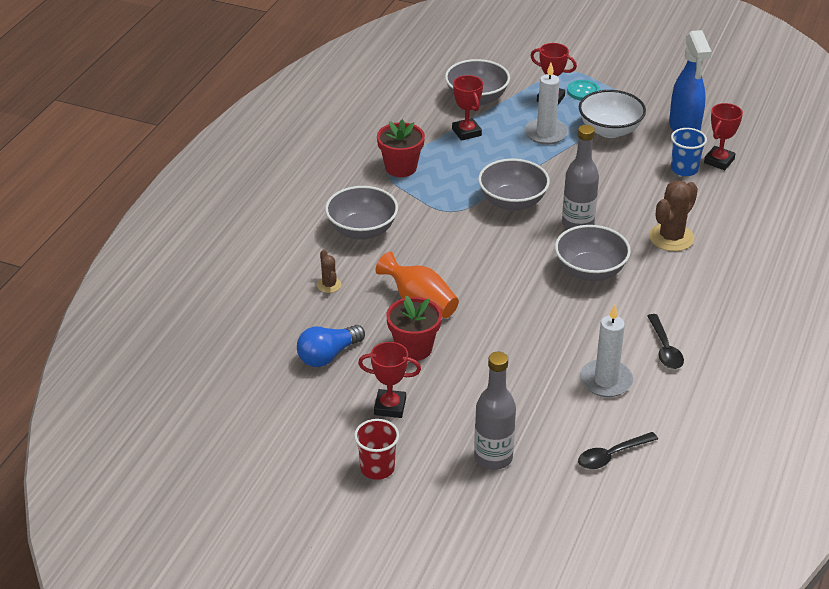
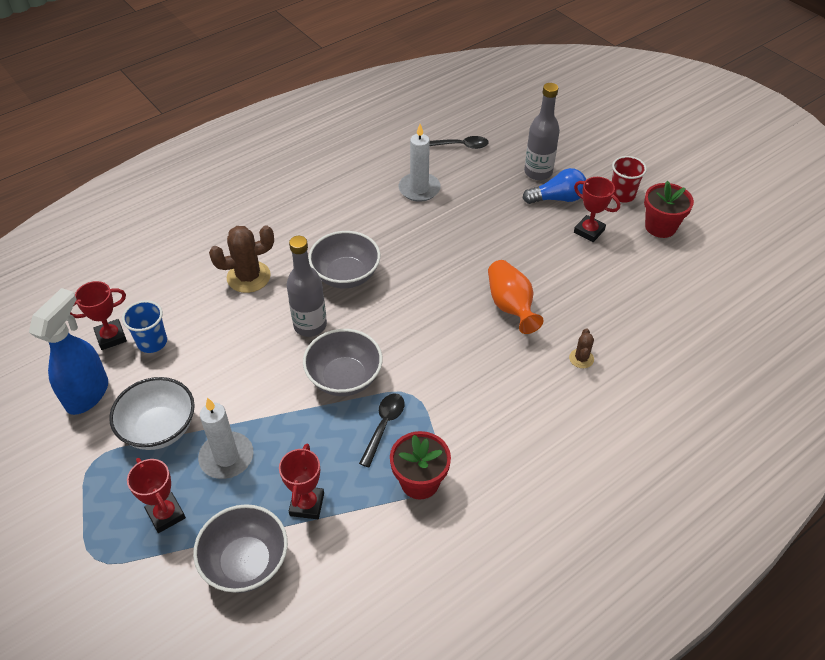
camera: 150 degrees left, 10 degrees up
blue light bulb [297,325,365,367] -> blue light bulb moved to [523,168,586,204]
grey bowl [325,186,398,240] -> none
red flower pot [386,295,442,361] -> red flower pot moved to [644,181,694,238]
turquoise button [567,80,600,101] -> none
black spoon [647,314,684,369] -> black spoon moved to [359,393,405,467]

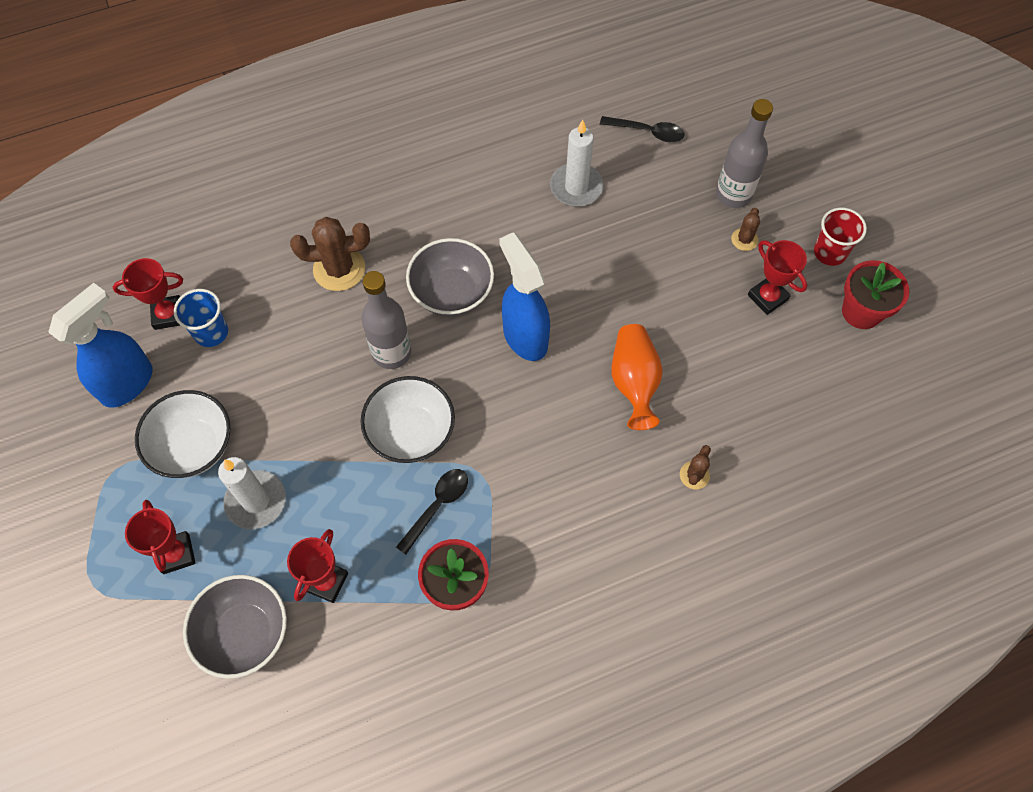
camera: 15 degrees right, 15 degrees up
grey bowl [303,329,383,396] -> white bowl [361,376,455,463]
blue light bulb [523,168,586,204] -> brown cactus [731,208,760,251]
none -> blue spray bottle [499,232,550,361]

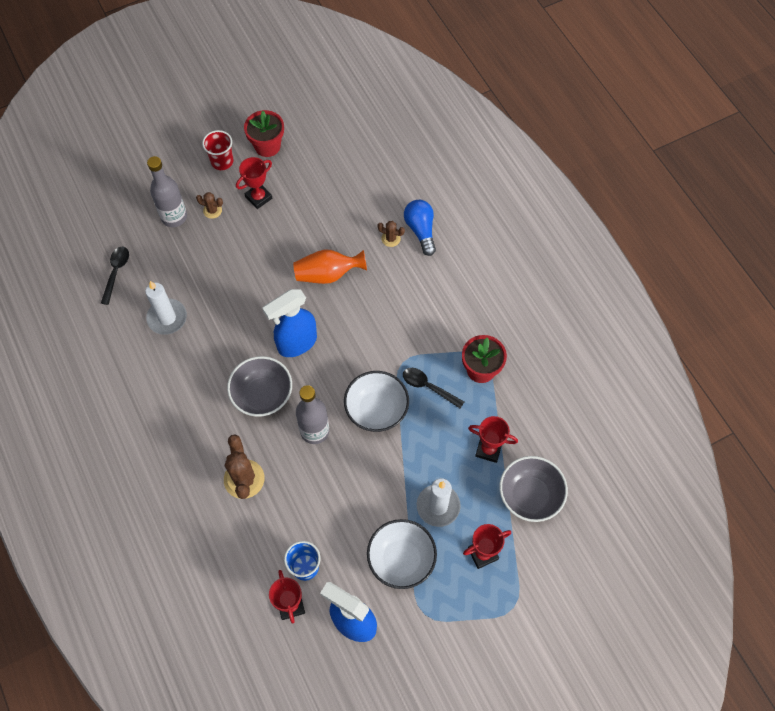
camera: 95 degrees left, 0 degrees up
none -> blue light bulb [404,200,436,256]

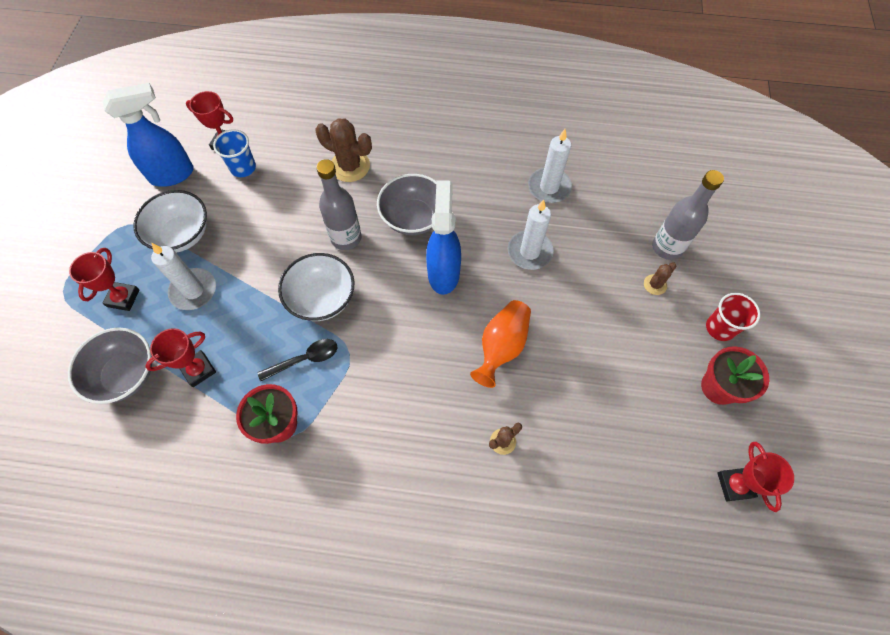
camera: 125 degrees right, 0 degrees up
black spoon [101,247,129,305] -> none
red trophy [236,157,272,209] -> red trophy moved to [717,442,794,512]
blue light bulb [404,200,436,256] -> none
none -> white candle [508,199,554,270]

